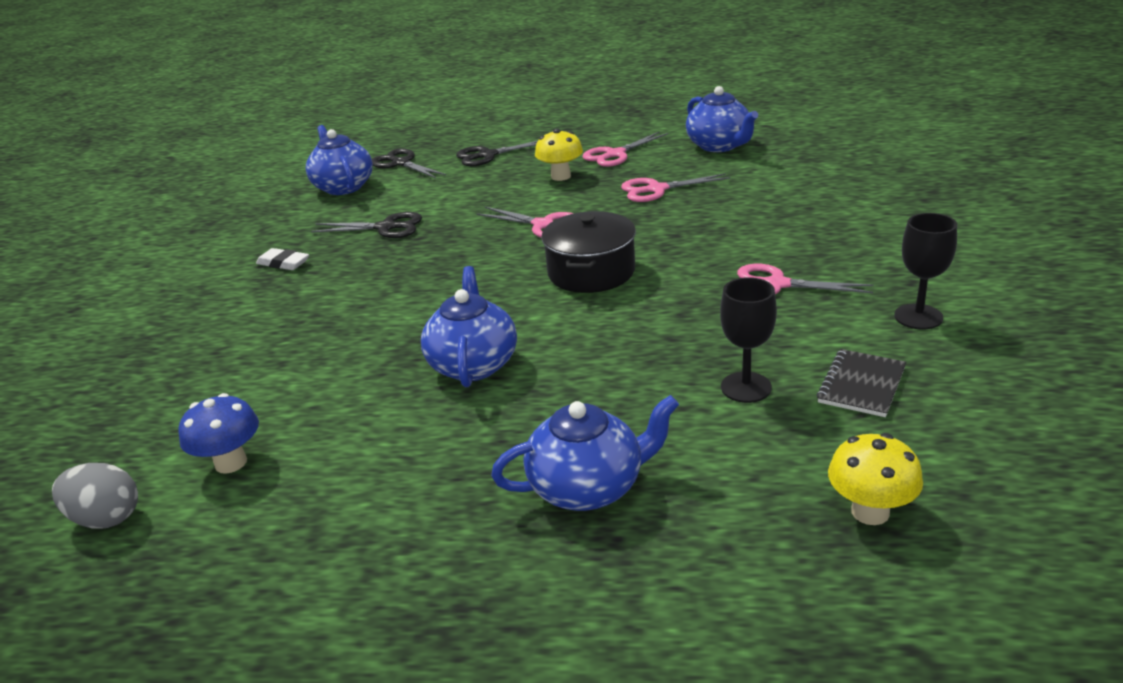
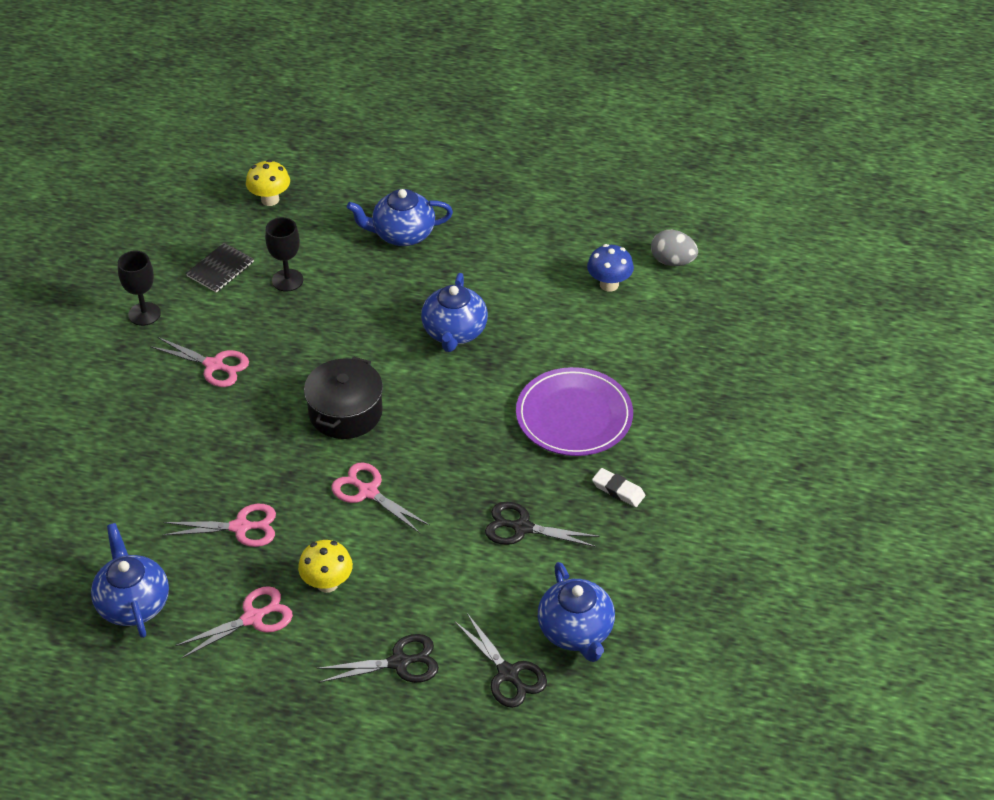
camera: 175 degrees left, 15 degrees up
none -> purple plate [516,367,633,456]

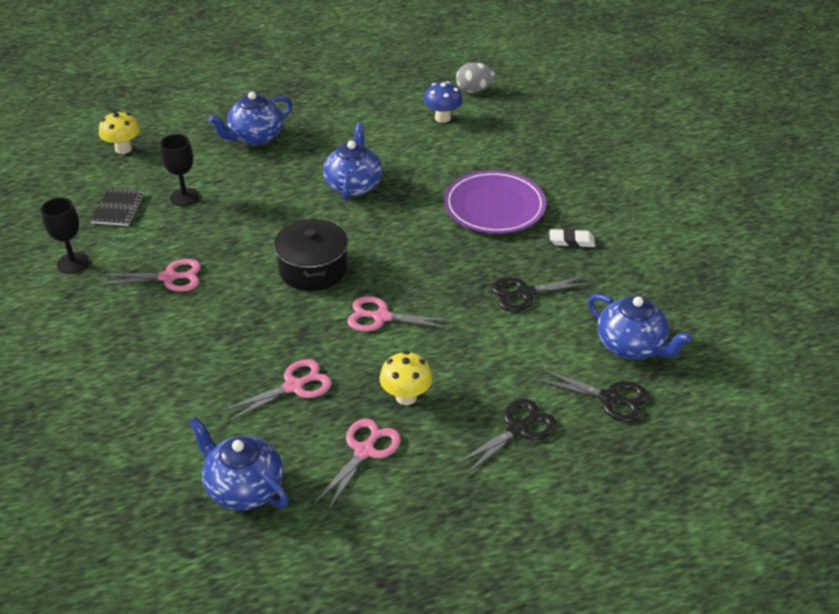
camera: 30 degrees left, 5 degrees down
blue teapot [421,273,488,352] -> blue teapot turned 150 degrees counterclockwise [323,122,383,201]

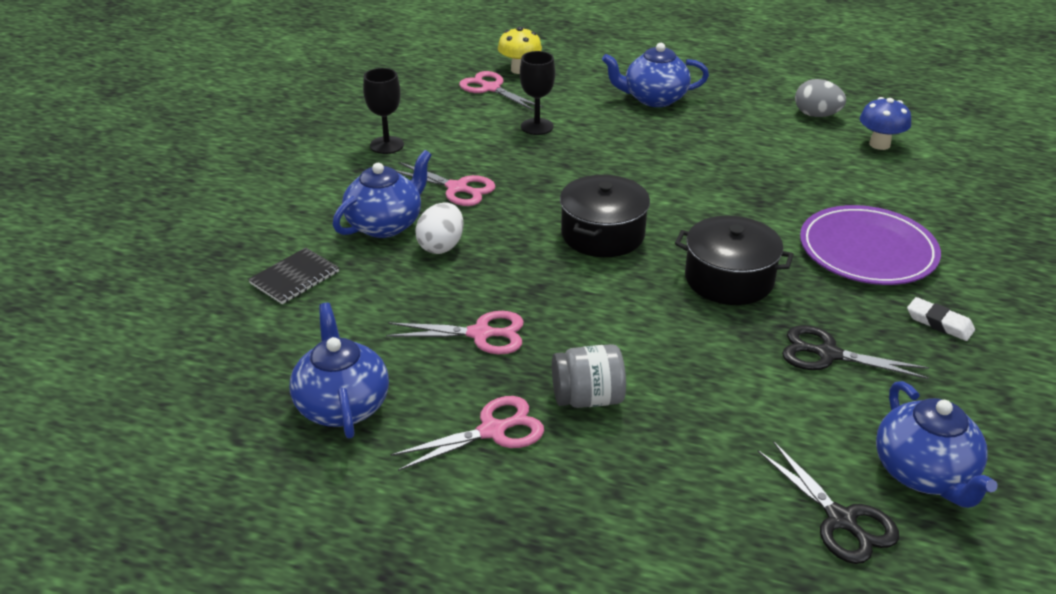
camera: 35 degrees right, 5 degrees down
black notebook [90,189,145,226] -> black notebook moved to [248,247,339,304]
blue teapot [323,122,383,201] -> blue teapot moved to [333,150,432,238]
pink scissors [347,296,453,331] -> pink scissors moved to [459,71,543,111]
yellow mushroom [379,351,433,405] -> grey jar [552,344,626,408]
black scissors [455,399,556,475] -> none
grey egg [456,62,495,93] -> grey egg moved to [795,79,846,117]
none -> white egg [415,202,464,254]
none -> black pot [675,216,794,305]

